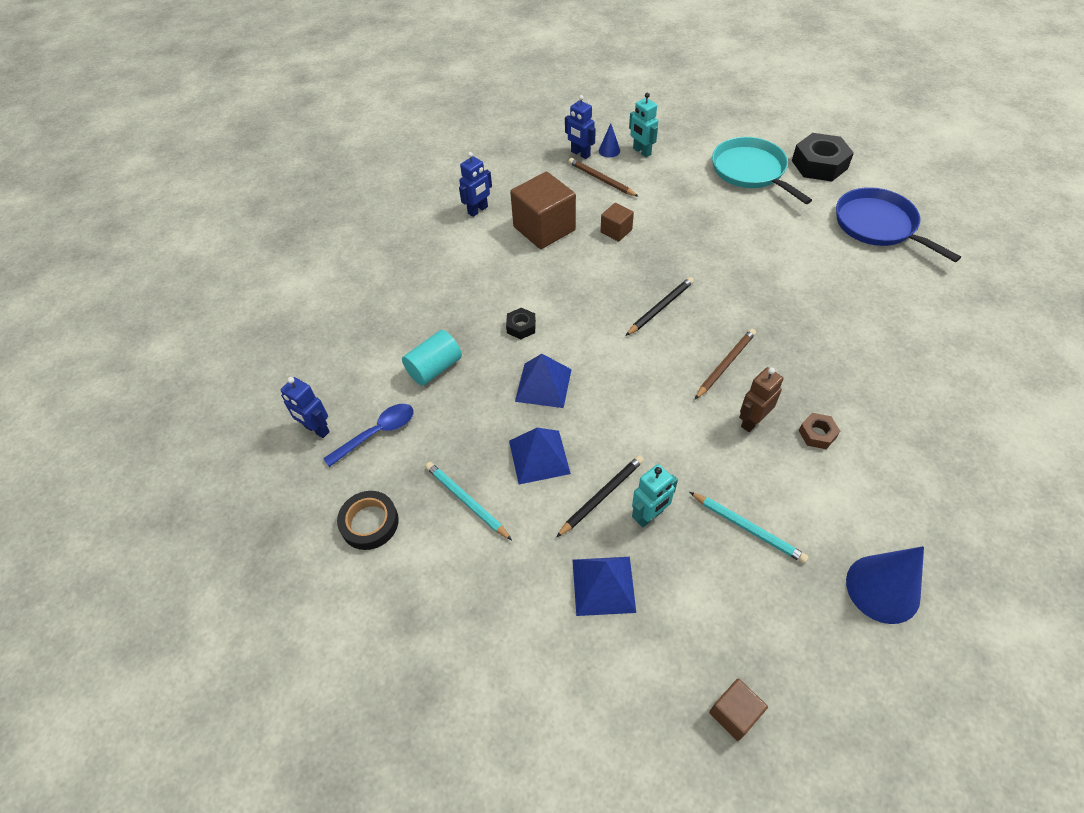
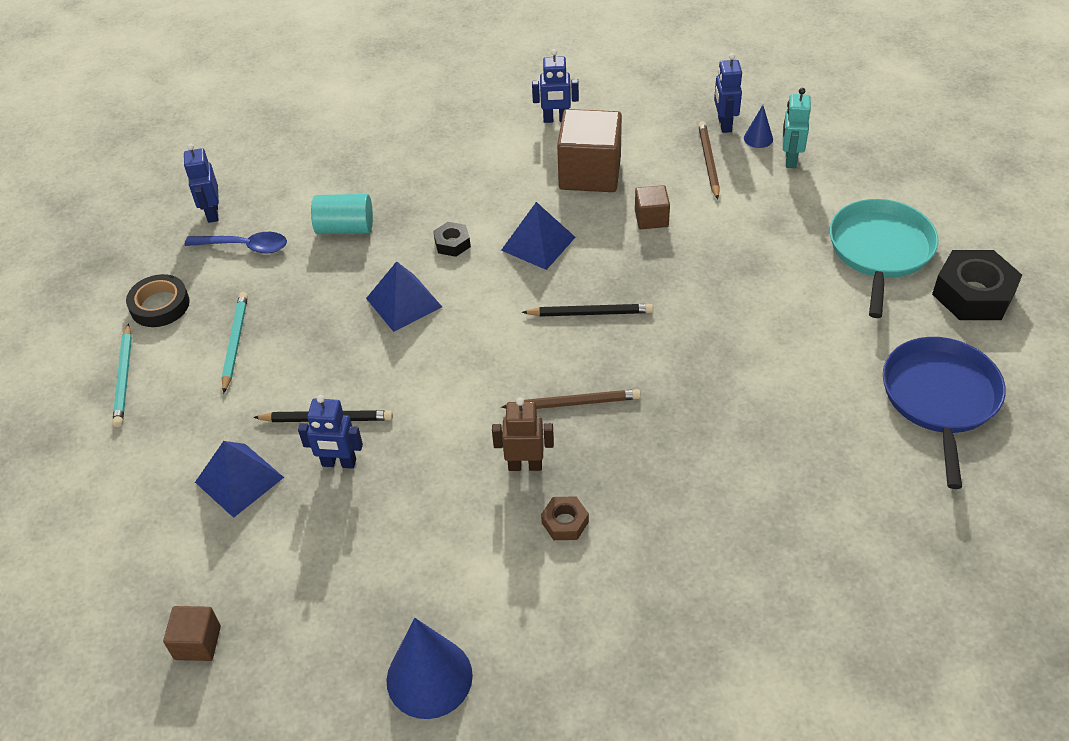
camera: 45 degrees right, 5 degrees down
blue pyramid [509,428,571,485] -> blue pyramid moved to [501,202,575,270]
turquoise robot [632,464,678,527] -> blue robot [298,395,363,469]
turquoise pencil [690,492,809,564] -> turquoise pencil moved to [112,323,132,427]

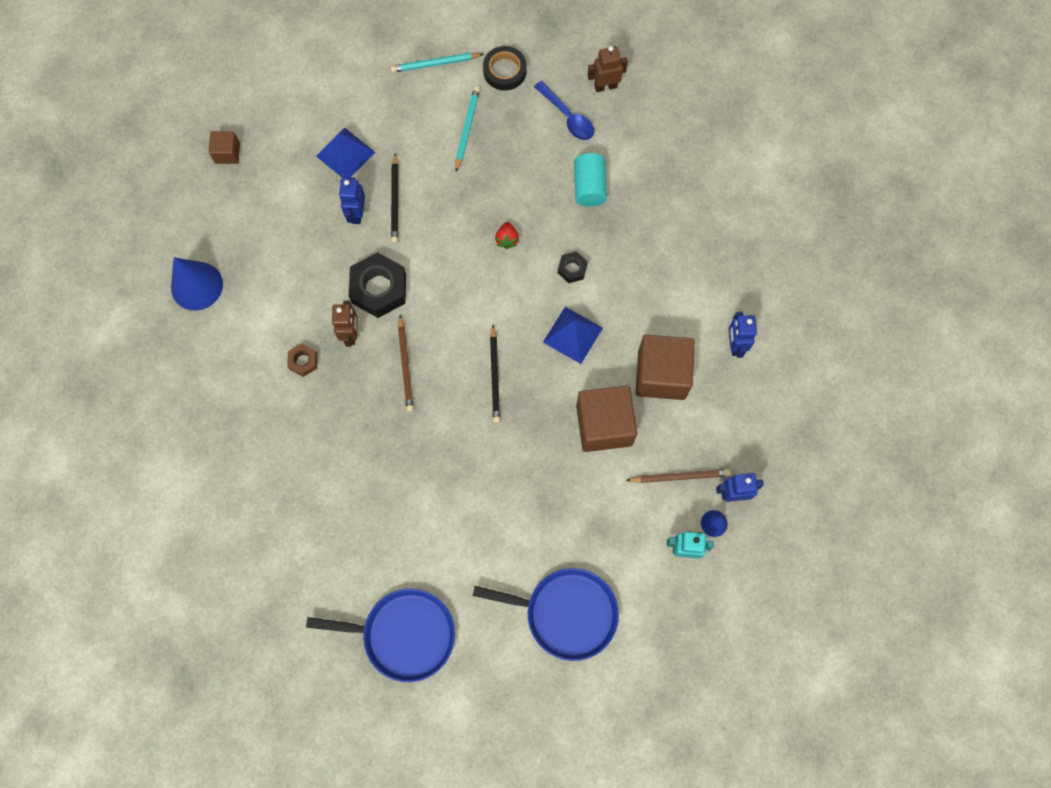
camera: 85 degrees right, 25 degrees up
blue robot [184,143,219,223] -> brown robot [588,46,628,92]
blue spoon [185,232,287,253] -> blue spoon turned 45 degrees counterclockwise [534,81,594,140]
turquoise pencil [222,292,248,394] -> turquoise pencil turned 75 degrees counterclockwise [455,86,480,172]
blue pyramid [366,261,442,332] -> red strawberry [495,222,519,249]
brown cube [635,185,670,229] -> brown cube [576,385,638,452], size x1.98
turquoise pan [830,199,939,318] -> blue pan [473,568,619,661]
black nut [932,250,1022,320] -> black nut moved to [349,252,406,318]

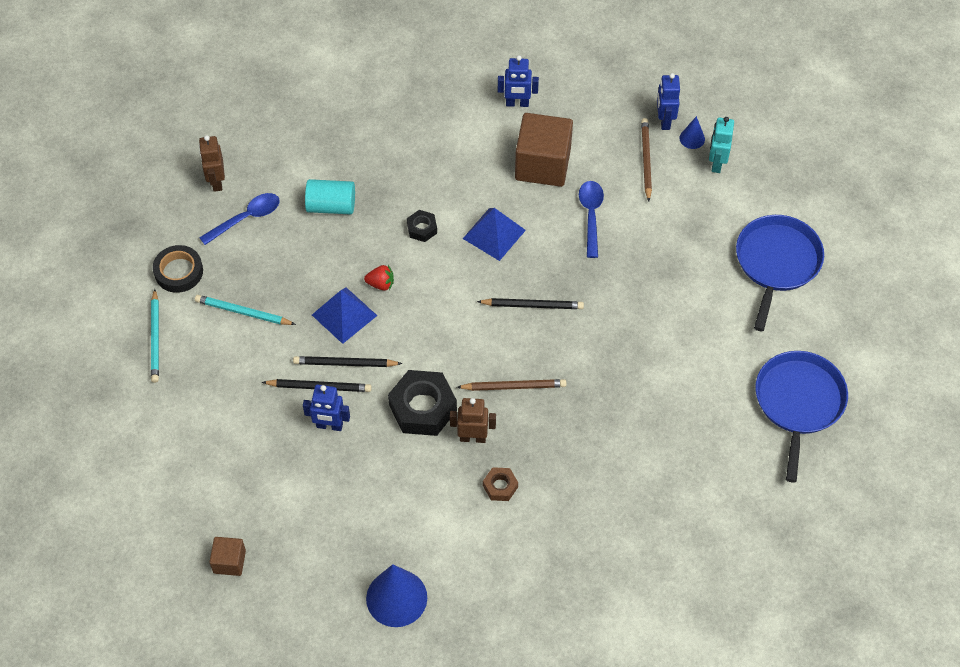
camera: 85 degrees left, 15 degrees down
blue pyramid [316,128,375,179] -> blue pyramid moved to [312,287,378,344]
brown cube [576,385,638,452] -> blue spoon [579,181,604,258]
none -> black pencil [293,356,402,367]

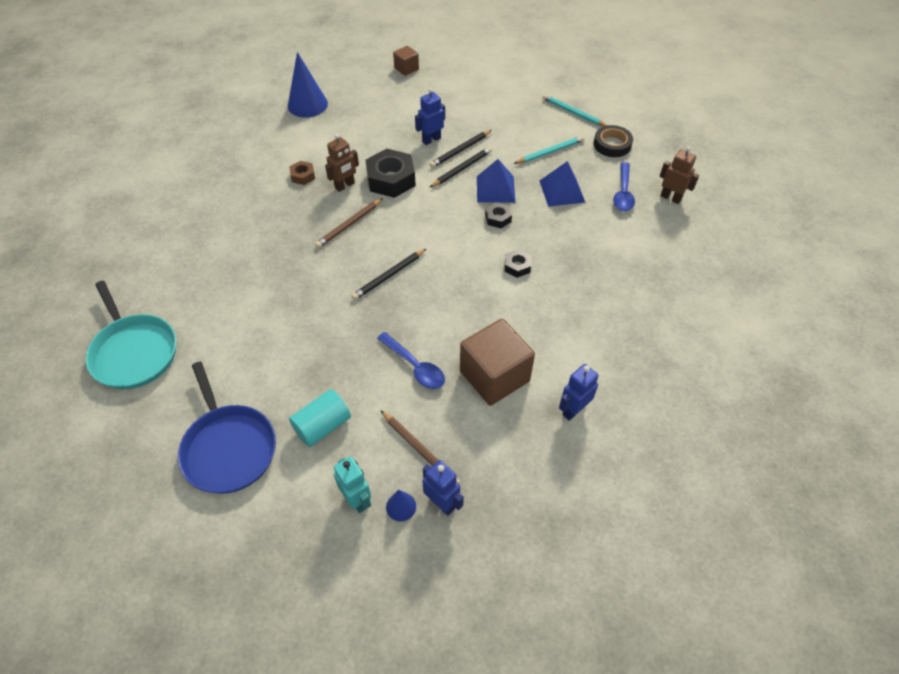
camera: 135 degrees right, 5 degrees down
turquoise cylinder [305,179,355,215] -> turquoise cylinder moved to [289,389,351,447]
red strawberry [364,265,394,290] -> black nut [485,202,512,228]
blue pyramid [463,208,526,261] -> blue pyramid moved to [540,161,585,207]
blue pan [755,351,848,482] -> turquoise pan [86,281,176,389]

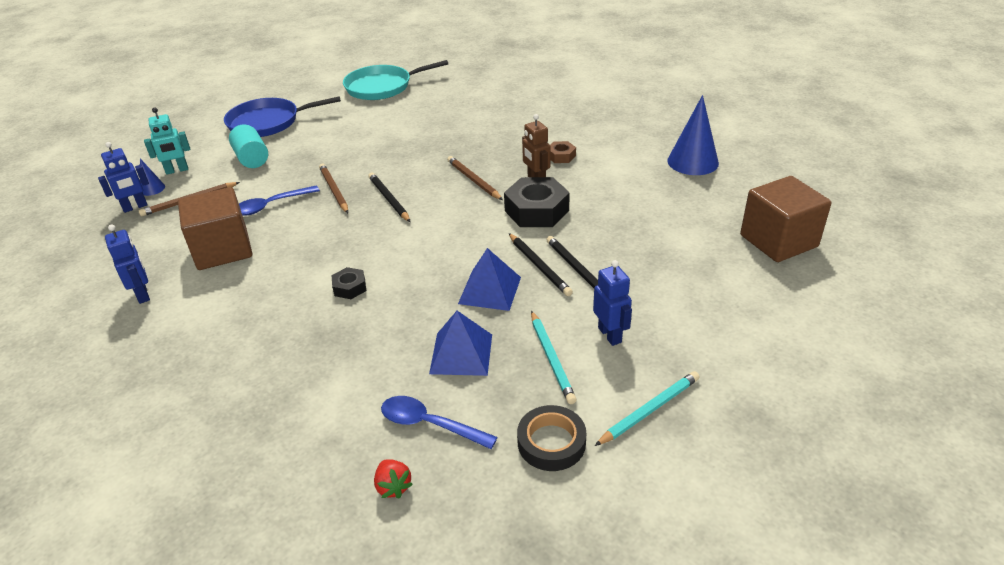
camera: 105 degrees right, 15 degrees down
brown cube [393,46,419,76] -> brown cube [740,176,832,262], size x1.98
blue robot [415,88,445,145] -> blue robot moved to [593,260,632,346]
black nut [485,202,512,228] -> none
brown robot [659,146,699,204] -> red strawberry [374,459,413,499]
none -> brown pencil [319,164,348,213]

